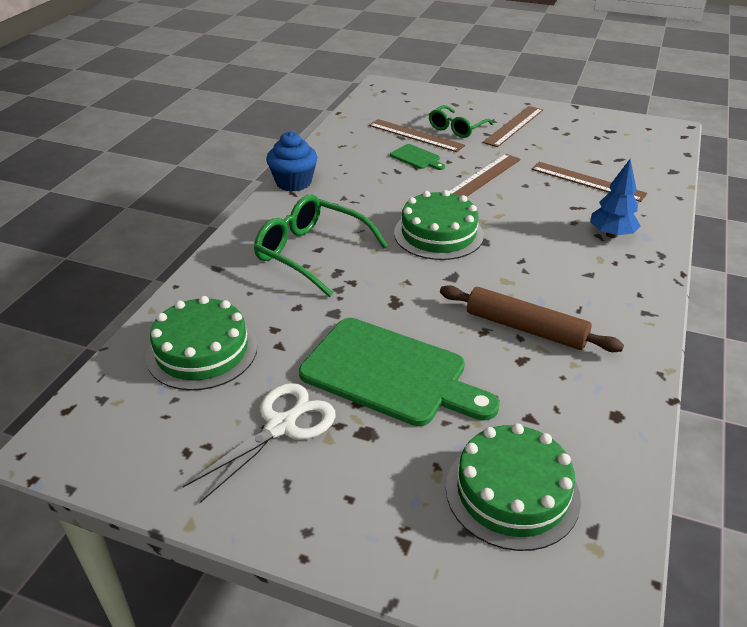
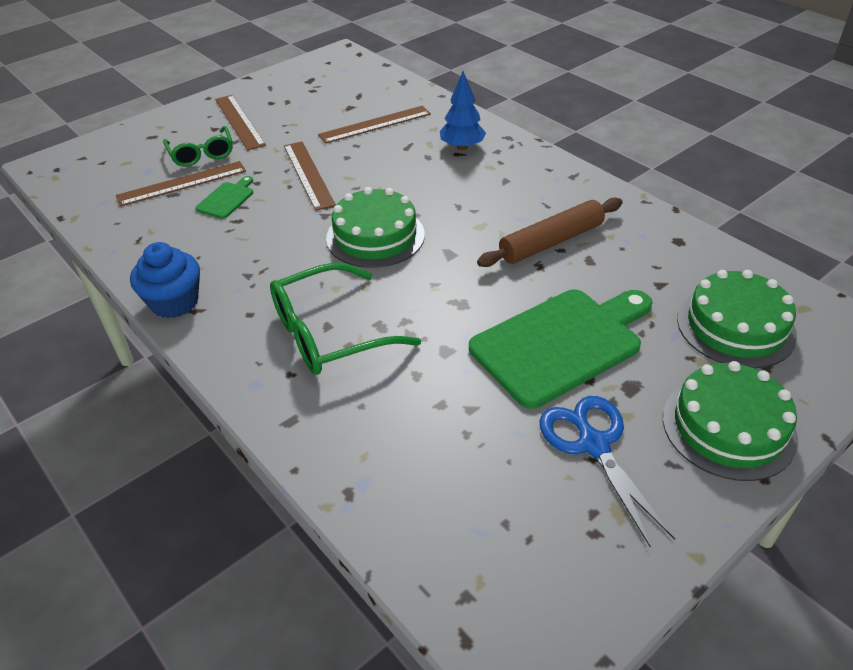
camera: 60 degrees left, 5 degrees up
green cake [146,296,257,391] -> green cake moved to [663,361,798,481]
white scissors [182,383,335,503] -> blue scissors [539,396,675,548]
green cutting board [390,144,445,170] -> green cutting board turned 45 degrees counterclockwise [195,176,253,219]

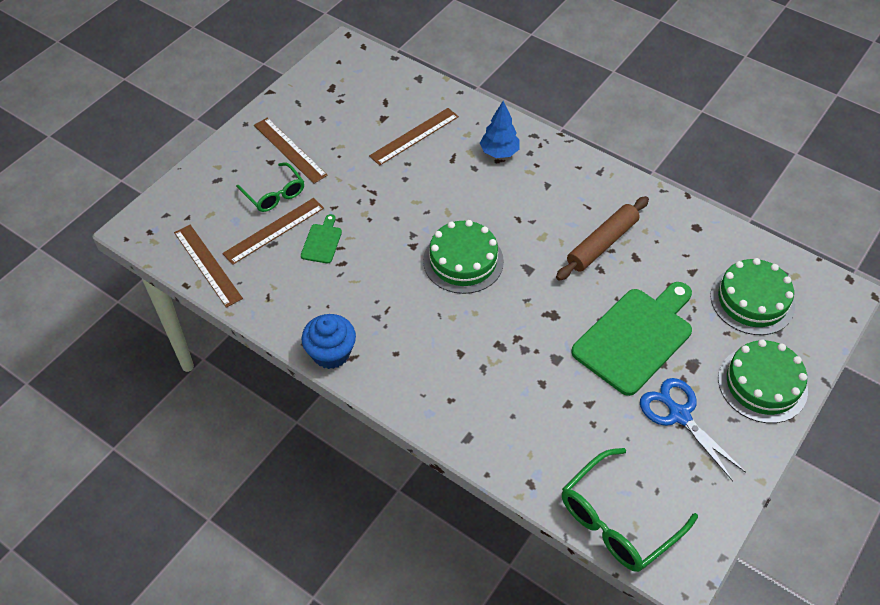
camera: 15 degrees left, 10 degrees up
green glasses [270,263,421,375] -> green glasses moved to [562,448,698,572]
brown ruler [284,142,336,211] -> brown ruler moved to [174,225,243,308]

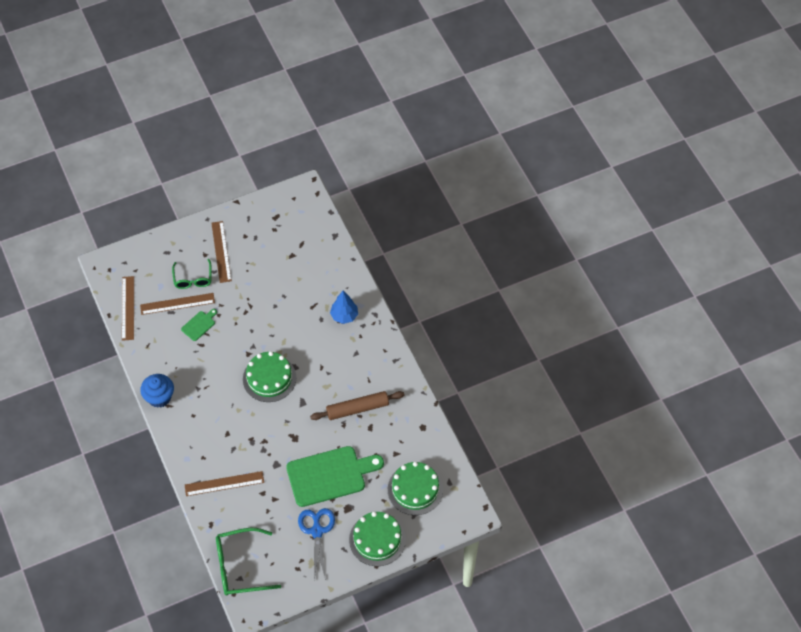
camera: 30 degrees right, 5 degrees up
brown ruler [369,108,459,166] -> brown ruler moved to [185,471,264,496]

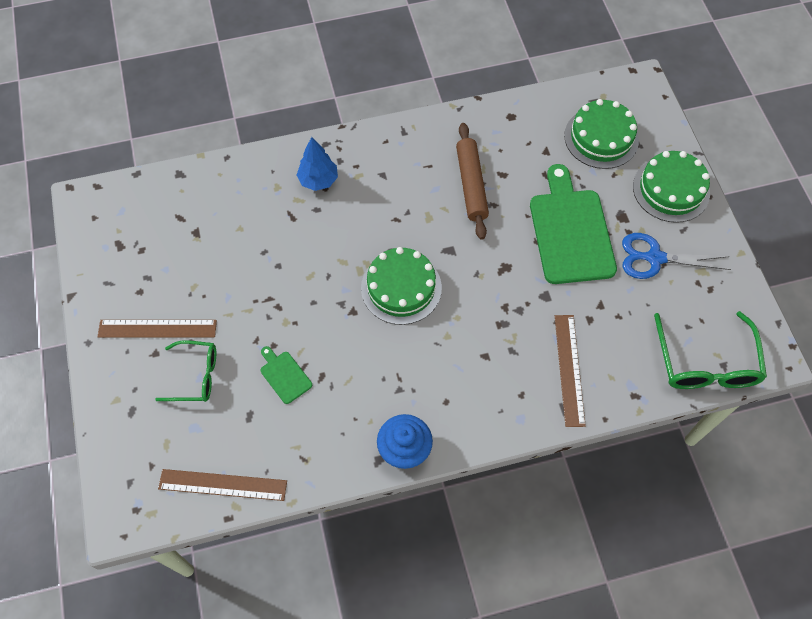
camera: 80 degrees left, 5 degrees up
brown ruler [140,293,215,315] -> none

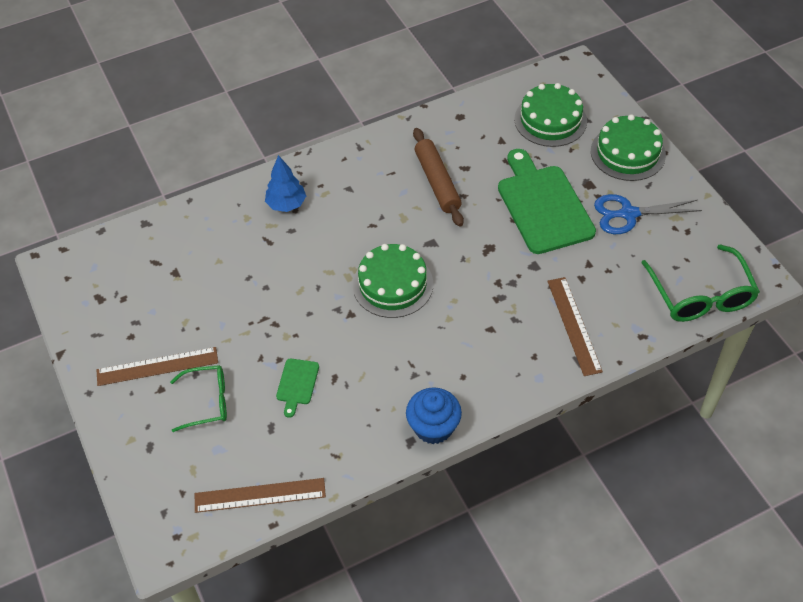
camera: 10 degrees left, 10 degrees down
green cutting board [260,346,312,404] -> green cutting board turned 120 degrees counterclockwise [276,359,319,418]

